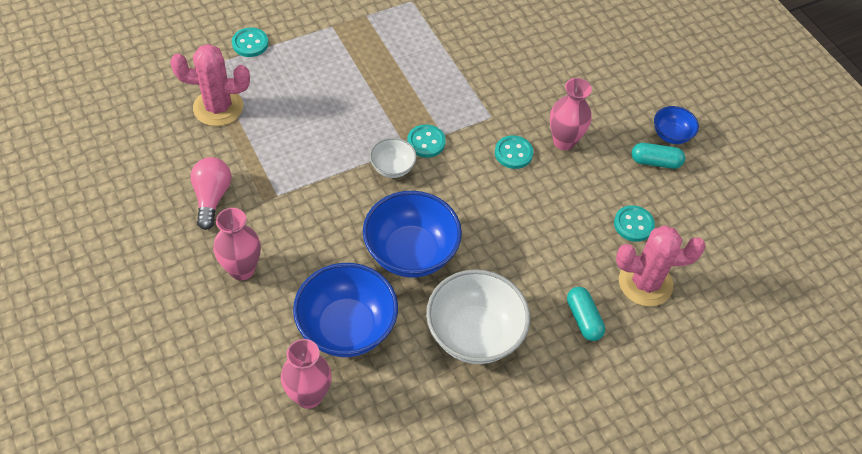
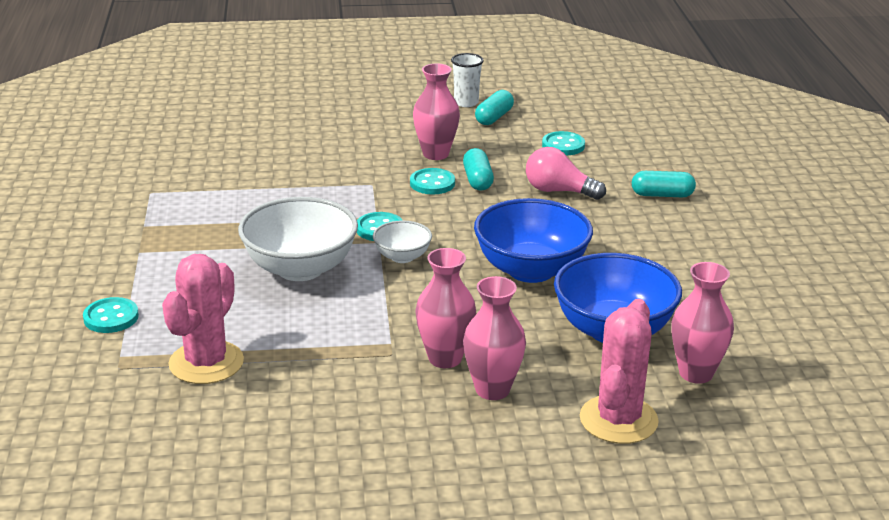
camera: 65 degrees left, 25 degrees down
pink light bulb [190,157,231,230] -> pink light bulb moved to [526,147,606,200]
white bowl [426,269,530,364] -> white bowl moved to [238,197,358,281]
pink cactus [616,225,706,307] -> pink cactus moved to [580,299,659,444]
blue bowl [654,106,699,144] -> white cup [451,53,484,107]
none -> pink vase [416,248,476,368]
none -> turquoise capsule [463,148,494,191]

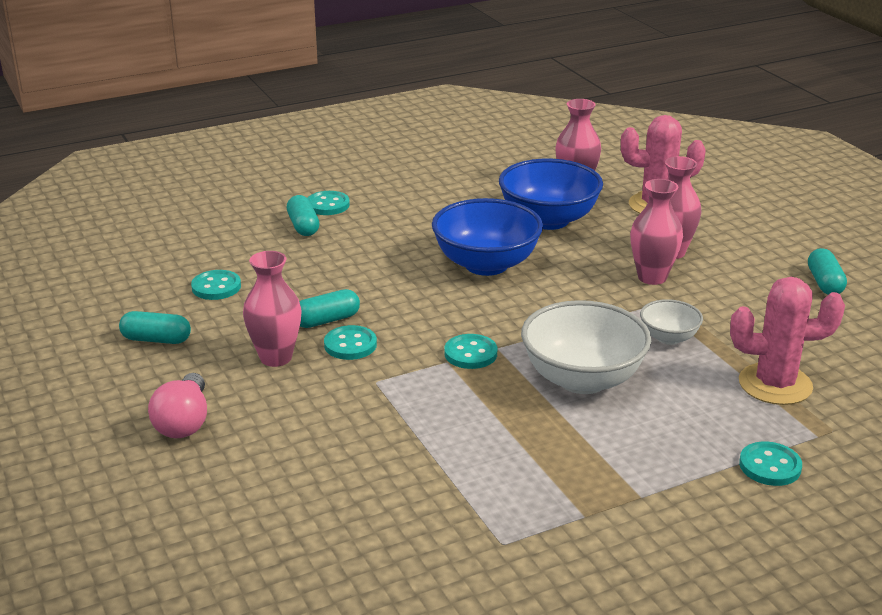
camera: 110 degrees left, 0 degrees up
white bowl [373,221,432,263] -> white bowl moved to [640,299,703,345]
white cup [451,53,484,107] -> none
pink light bulb [526,147,606,200] -> pink light bulb moved to [148,373,207,438]
none -> turquoise button [308,191,350,215]
none -> turquoise capsule [808,248,847,295]

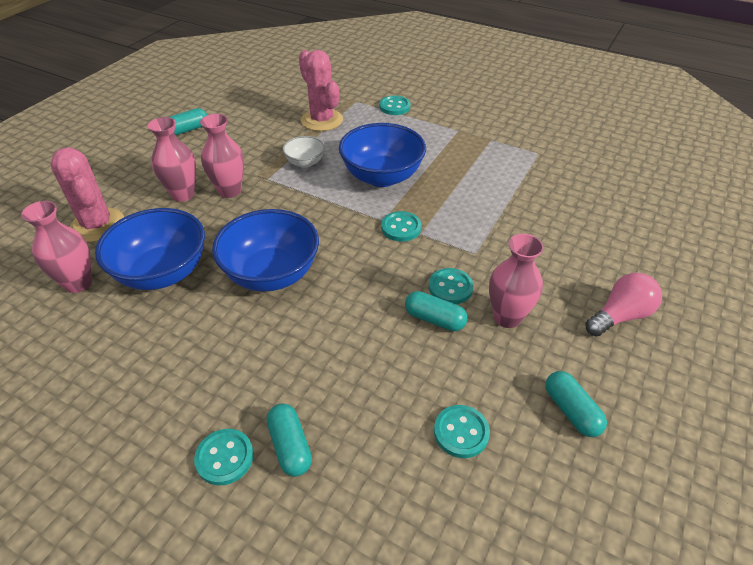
camera: 125 degrees left, 15 degrees up
turquoise capsule [287,195,319,236] -> turquoise capsule turned 60 degrees counterclockwise [267,403,312,477]
white bowl [521,300,651,394] -> blue bowl [339,123,426,187]

